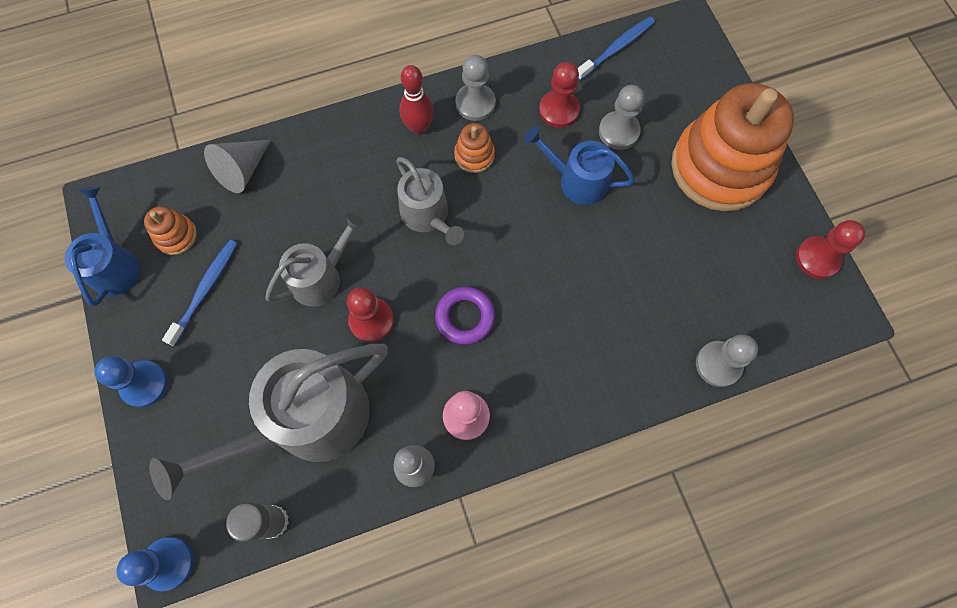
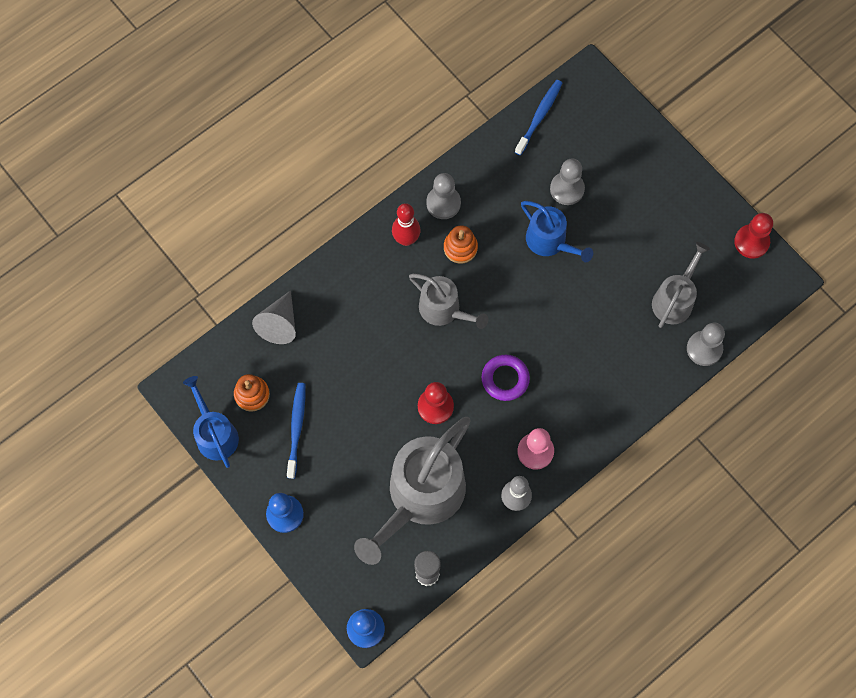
camera: 20 degrees left, 0 degrees up
grey watering can [265,213,364,307] -> grey watering can moved to [652,242,710,328]
blue watering can [524,127,635,205] -> blue watering can turned 135 degrees counterclockwise [521,201,593,262]
red pawn [539,62,580,128] -> none
orange stacking toy [671,83,794,211] -> none

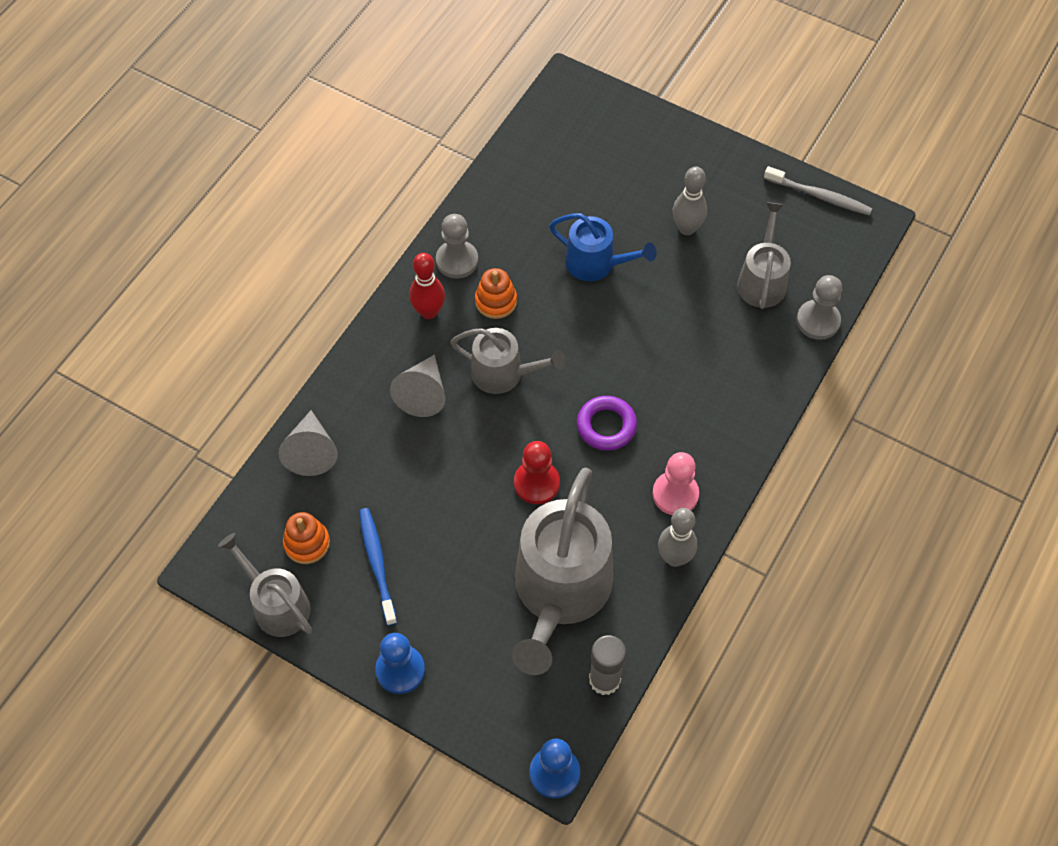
camera: 20 degrees left, 10 degrees down
blue watering can [183,376,239,468] -> grey watering can [218,533,312,637]
blue toothbrush [515,80,562,155] -> none
grey pawn [550,158,585,205] -> none
red pawn [734,213,773,259] -> grey toothbrush [764,166,872,215]
none -> grey cone [390,354,445,417]
none -> grey bowling pin [672,167,707,235]

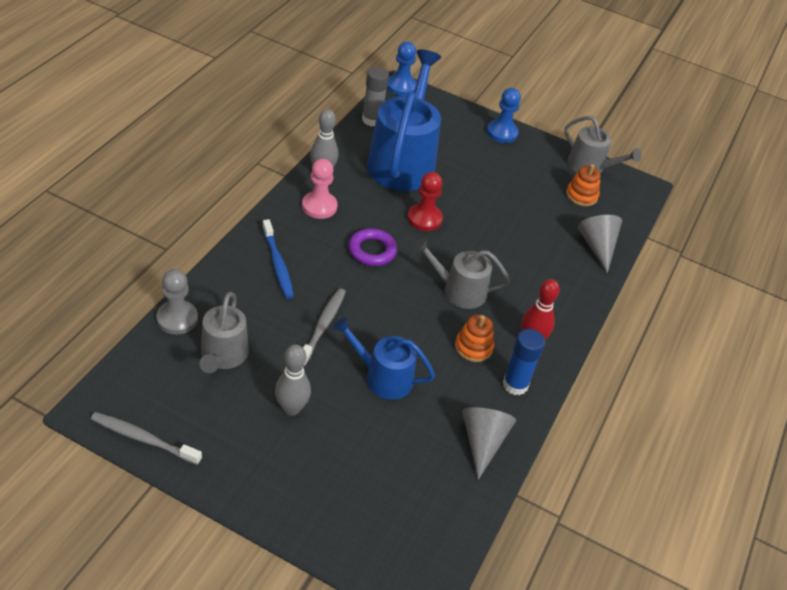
camera: 170 degrees right, 15 degrees down
blue toothbrush [359,508,397,626] -> blue toothbrush moved to [262,219,294,299]
grey cone [390,354,445,417] -> grey cone moved to [462,407,516,480]
grey pawn [436,214,478,279] -> blue glue stick [503,329,545,395]
grey watering can [512,468,613,675] -> blue watering can [367,50,441,191]
none -> grey toothbrush [303,288,346,367]

